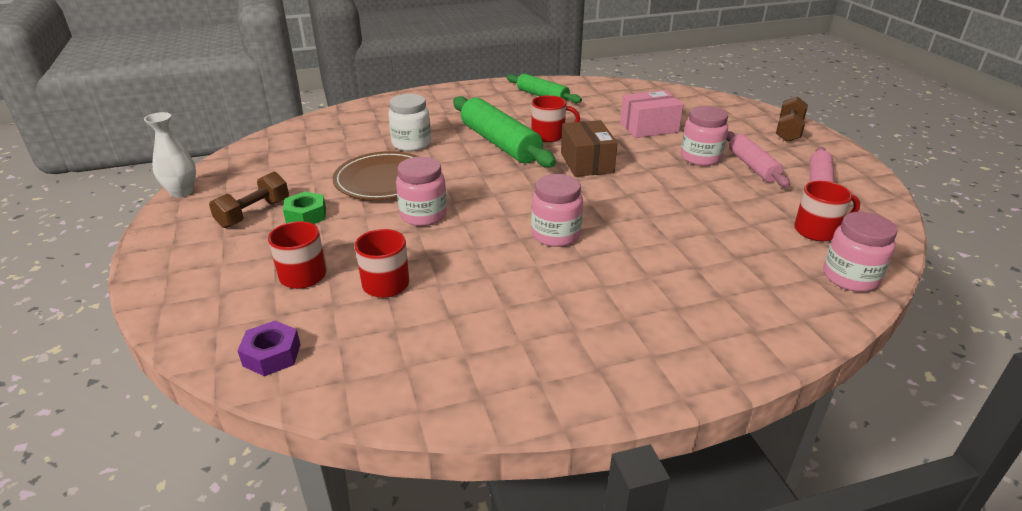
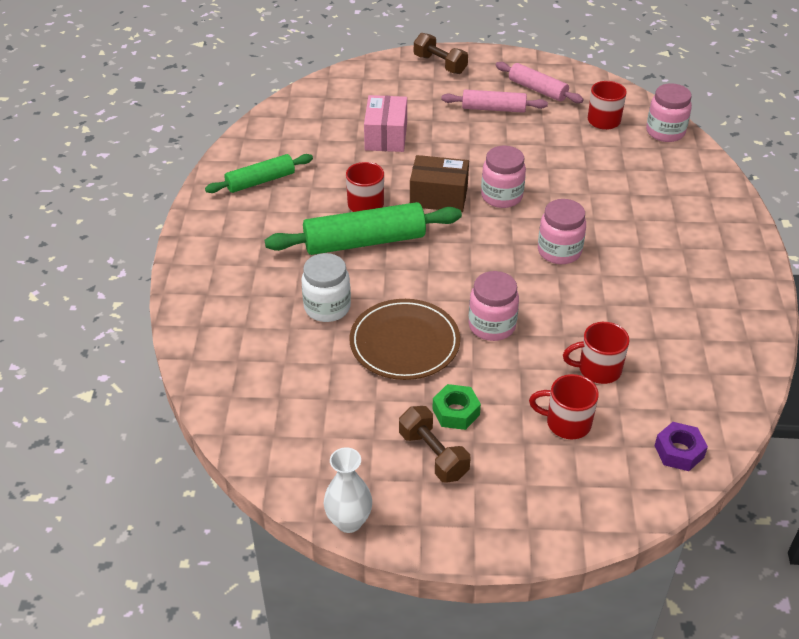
camera: 70 degrees left, 10 degrees up
pink jar [681,106,728,166] -> pink jar moved to [481,146,526,208]

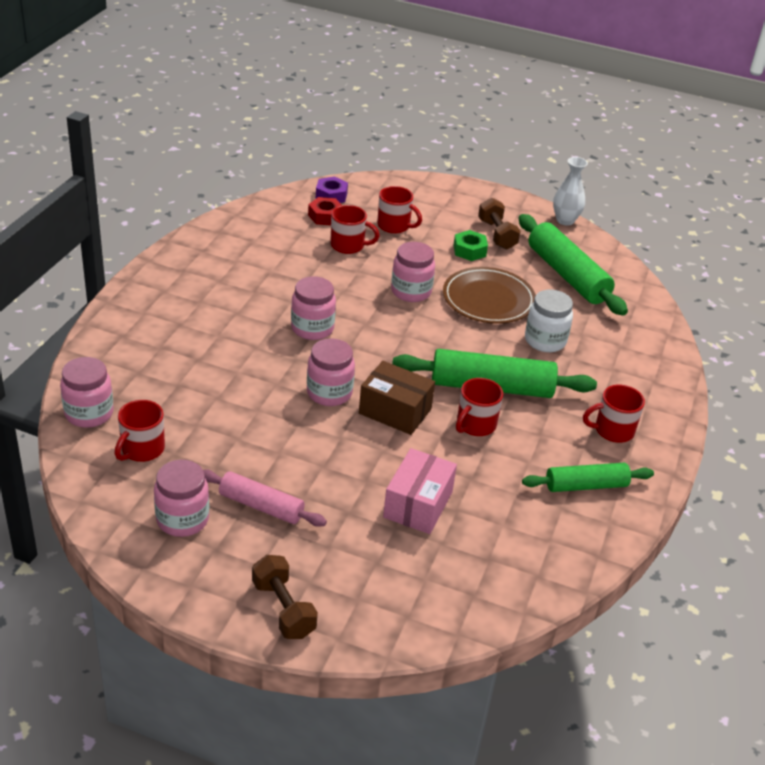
camera: 165 degrees left, 5 degrees down
pink rolling pin [496,62,584,103] -> pink jar [154,460,209,537]
none -> red nut [308,197,342,225]
none -> green rolling pin [518,214,628,316]
none -> red mug [583,385,645,443]

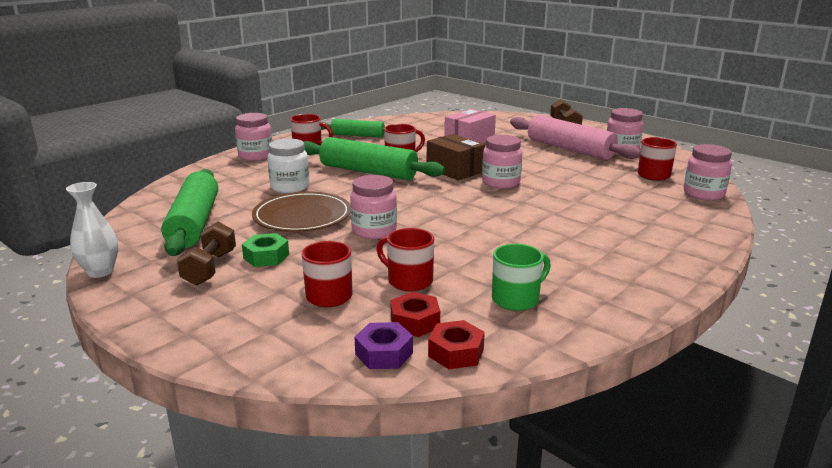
camera: 155 degrees left, 15 degrees down
pink rolling pin [203,469,327,527] -> pink rolling pin [510,115,640,160], size x1.63
pink jar [291,276,336,340] -> pink jar moved to [235,113,272,161]
none -> red nut [428,320,485,369]
none -> green mug [492,244,551,311]

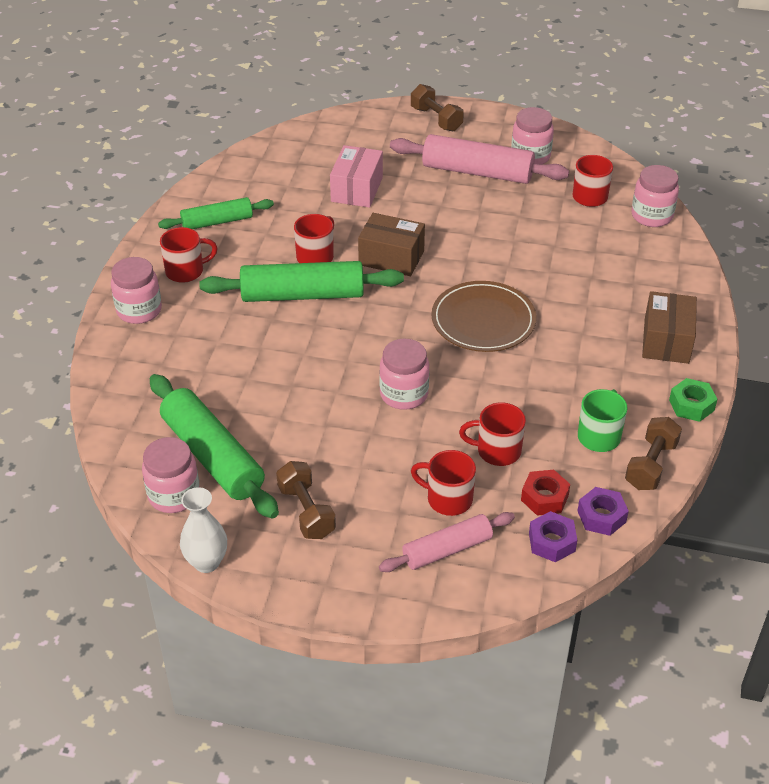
camera: 30 degrees left, 20 degrees up
green nut [242,233,289,267] -> green nut moved to [669,378,718,422]
brown plate [252,192,351,232] -> brown plate moved to [431,281,537,352]
white jar [267,139,309,193] -> none
red nut [428,320,485,369] -> purple nut [578,487,629,536]
pink jar [482,135,522,189] -> pink jar moved to [142,437,200,513]
none -> pink rolling pin [379,512,515,572]
none -> brown dumbbell [625,417,682,490]
none -> brown box [642,291,697,364]

